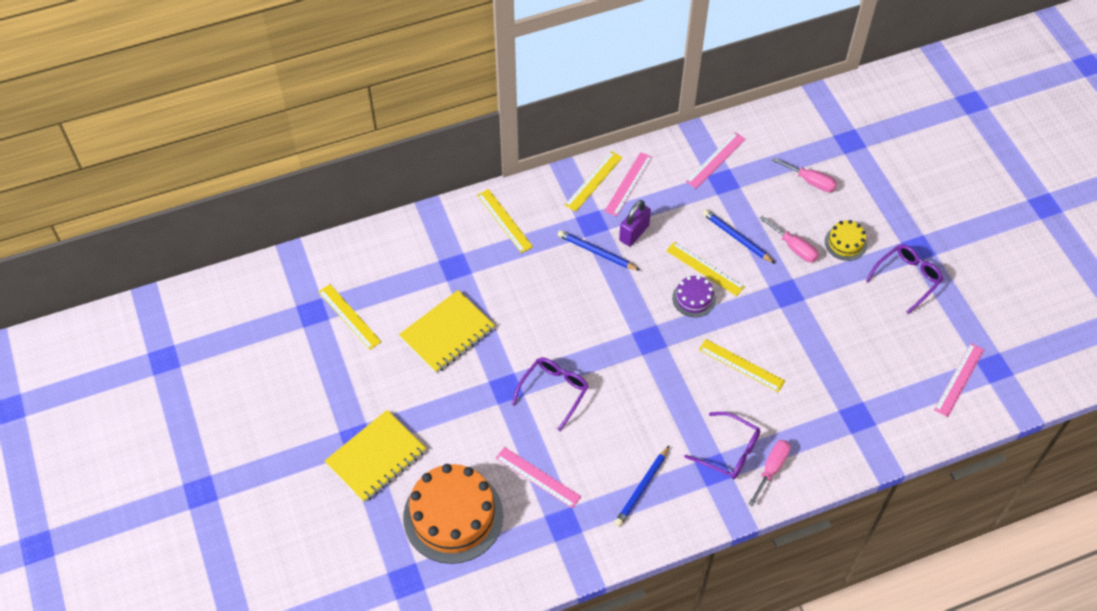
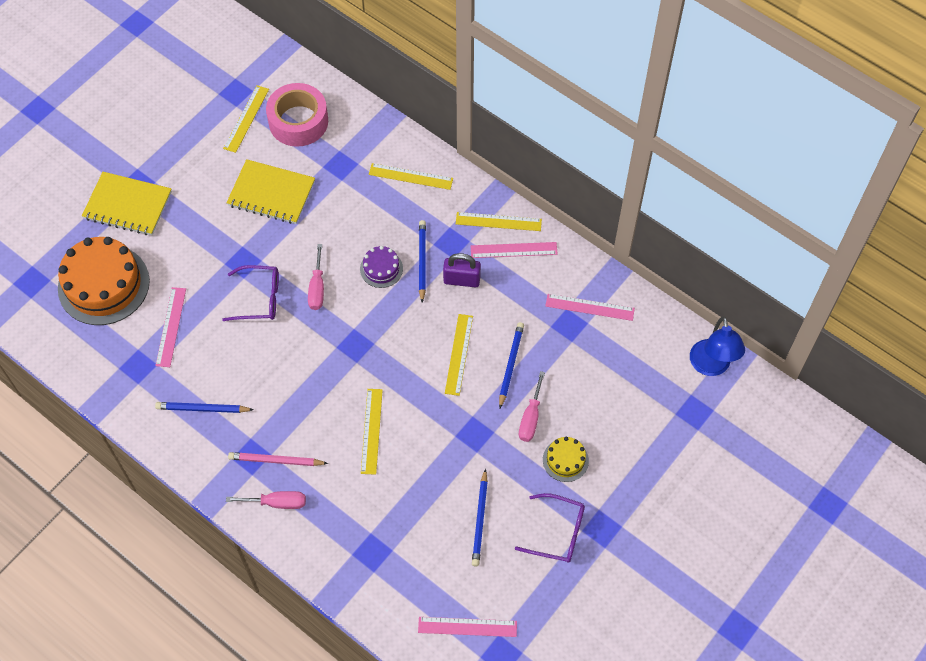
camera: 60 degrees right, 5 degrees up
yellow ruler [477,189,533,253] -> yellow ruler turned 75 degrees clockwise [369,163,453,190]
purple cake [672,276,716,317] -> purple cake moved to [360,246,403,288]
purple glasses [684,412,761,479] -> pink pencil [228,452,328,466]
pink screwdriver [771,157,837,192] -> pink screwdriver moved to [308,244,324,310]
none -> pink tape [266,83,328,147]
none -> blue pencil [472,469,488,567]
none -> blue lamp [690,317,745,376]

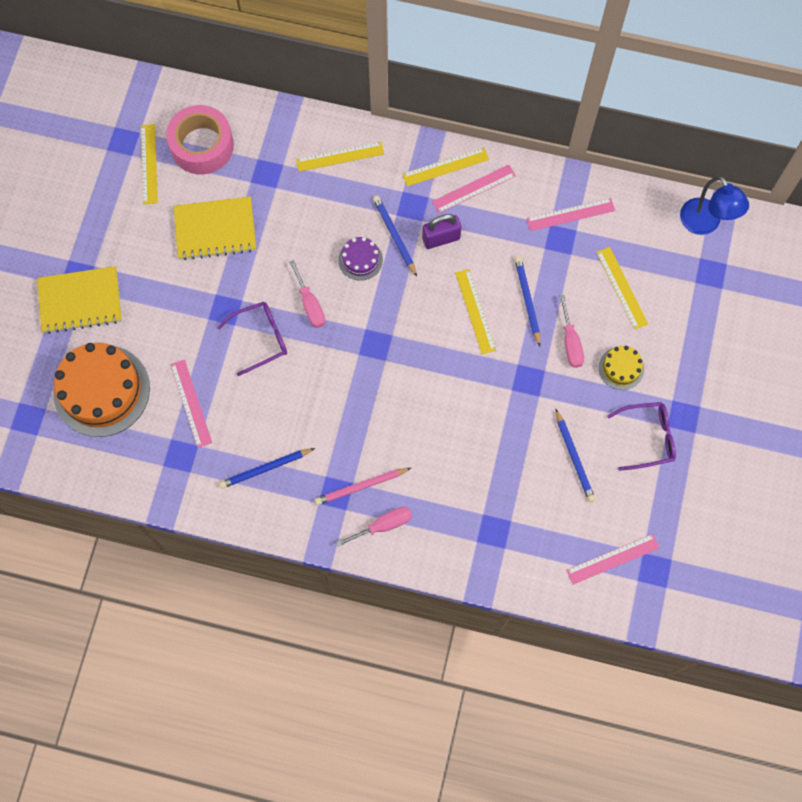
camera: 25 degrees left, 10 degrees up
yellow ruler [361,389,383,475] -> yellow ruler moved to [596,247,648,330]

